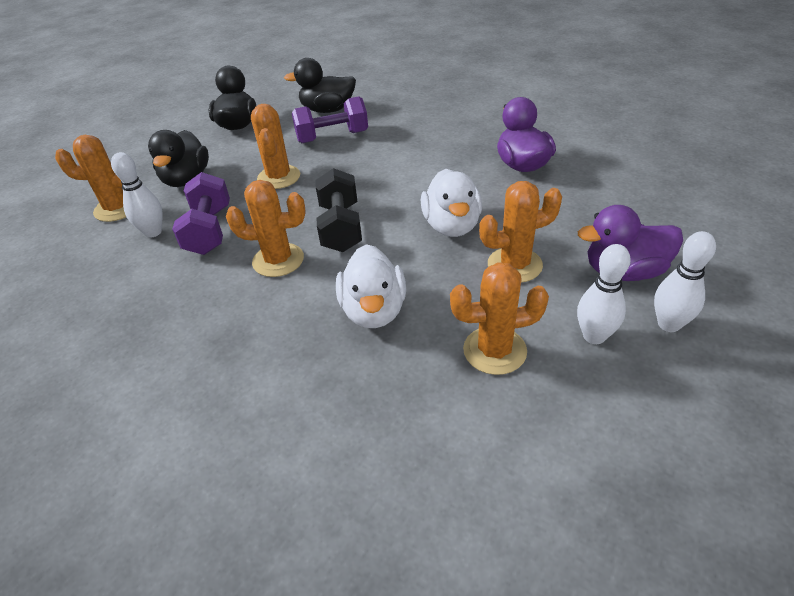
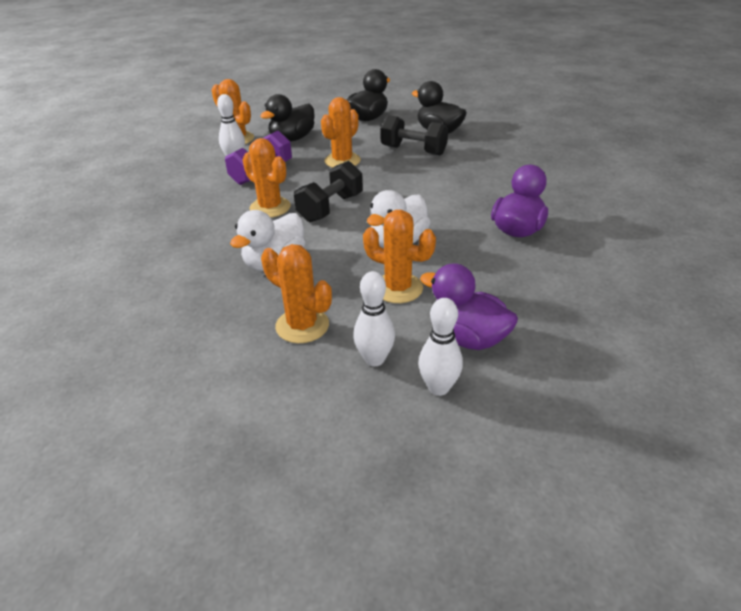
camera: 40 degrees right, 5 degrees down
purple dumbbell [292,96,368,143] -> black dumbbell [381,115,448,155]

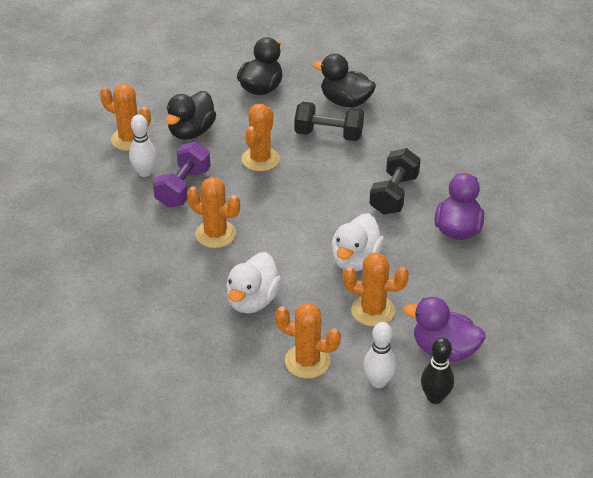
camera: 15 degrees left, 5 degrees up
black dumbbell [294,161,363,222] -> black dumbbell moved to [369,148,421,215]
white bowling pin [418,298,463,396] -> black bowling pin [421,338,454,404]

